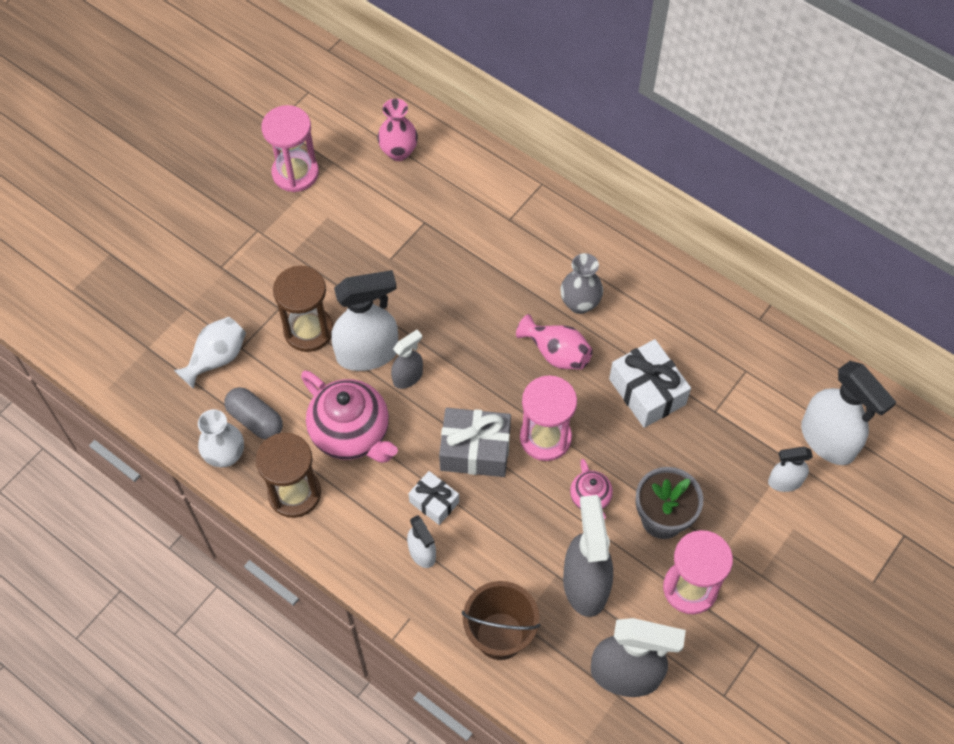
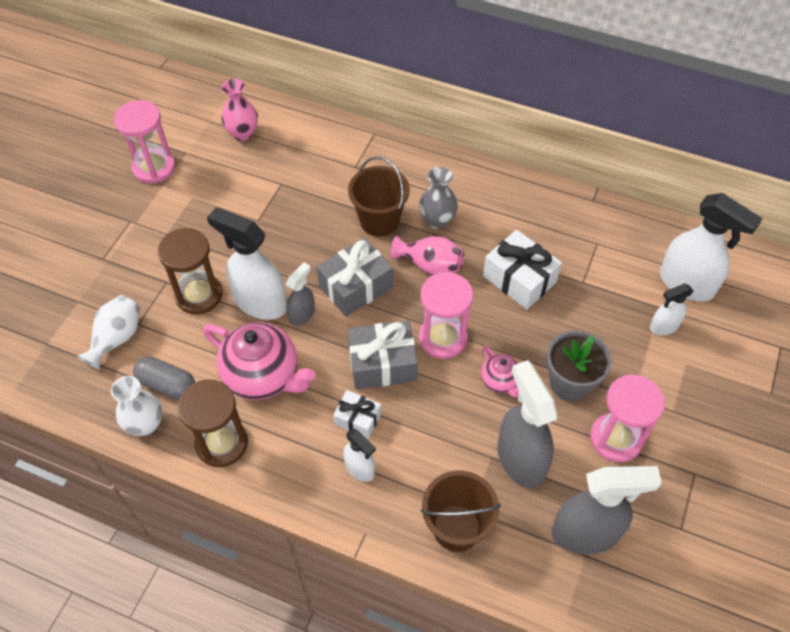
camera: 15 degrees left, 5 degrees down
white spray bottle [331,270,398,371] -> white spray bottle turned 120 degrees counterclockwise [207,208,287,320]
none -> grey gift [317,238,393,317]
none -> brown bucket [348,156,410,237]

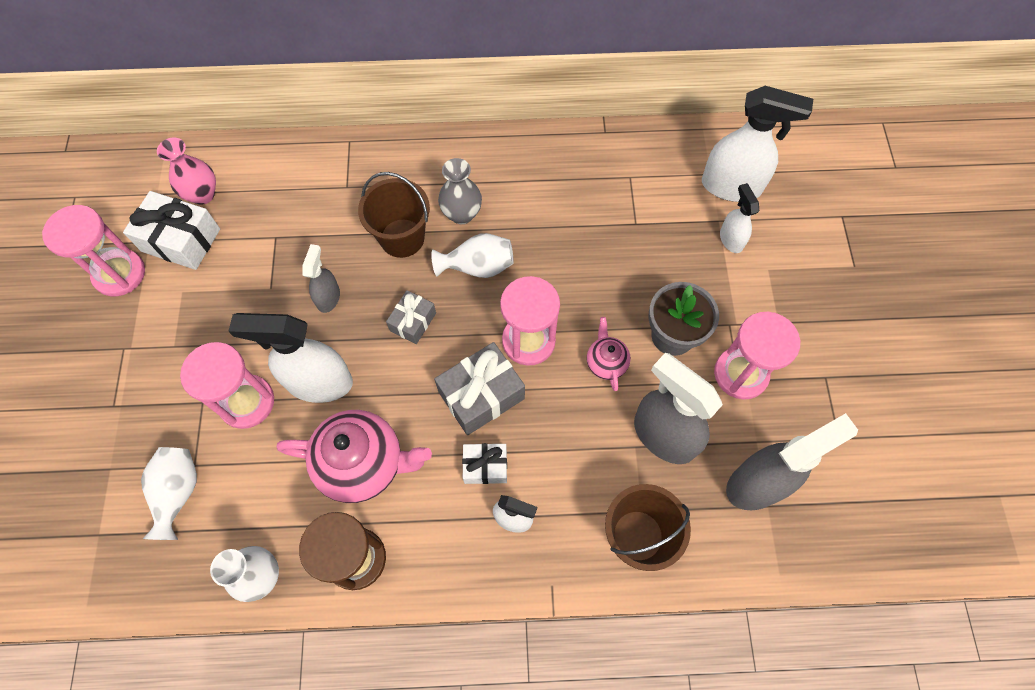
camera: 25 degrees left, 10 degrees up
grey capsule [133,356,195,400] -> none
brown hourglass [158,228,222,314] -> pink hourglass [180,342,274,429]
grey spray bottle [286,262,315,326] -> grey spray bottle moved to [302,244,340,313]
grey gift [317,238,393,317] -> grey gift [386,290,436,344], size x0.59
pink vase [390,235,464,275] -> white vase [431,233,514,278]
pink teapot [481,346,519,398] -> pink teapot turned 135 degrees counterclockwise [587,317,631,391]
white gift [483,230,562,309] -> white gift moved to [123,191,220,270]
white spray bottle [650,284,694,335] -> white spray bottle turned 120 degrees clockwise [720,183,759,253]

